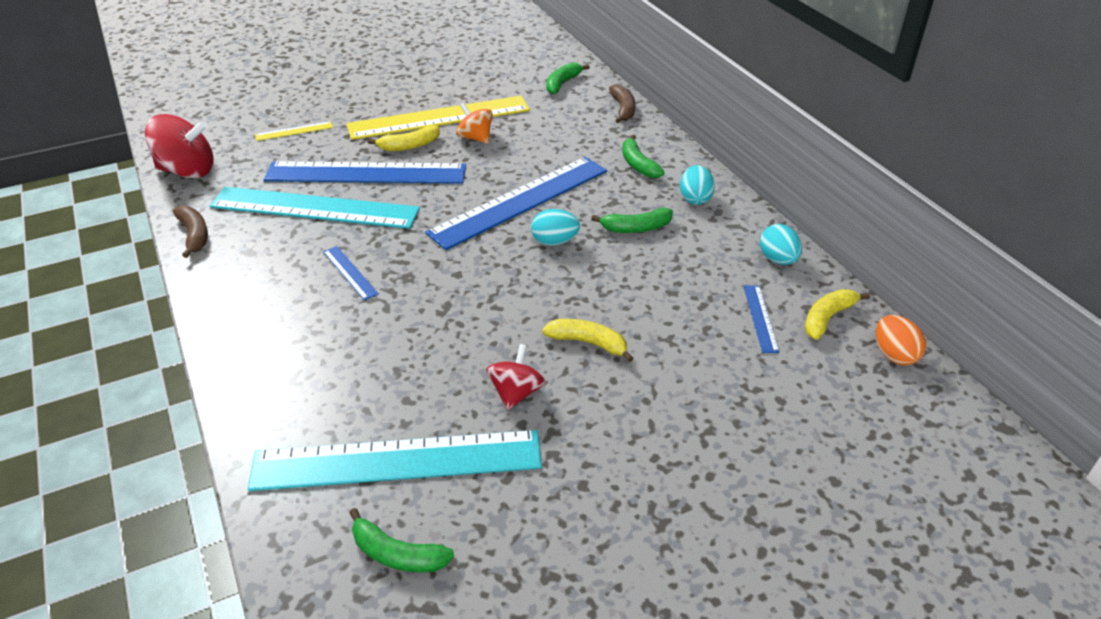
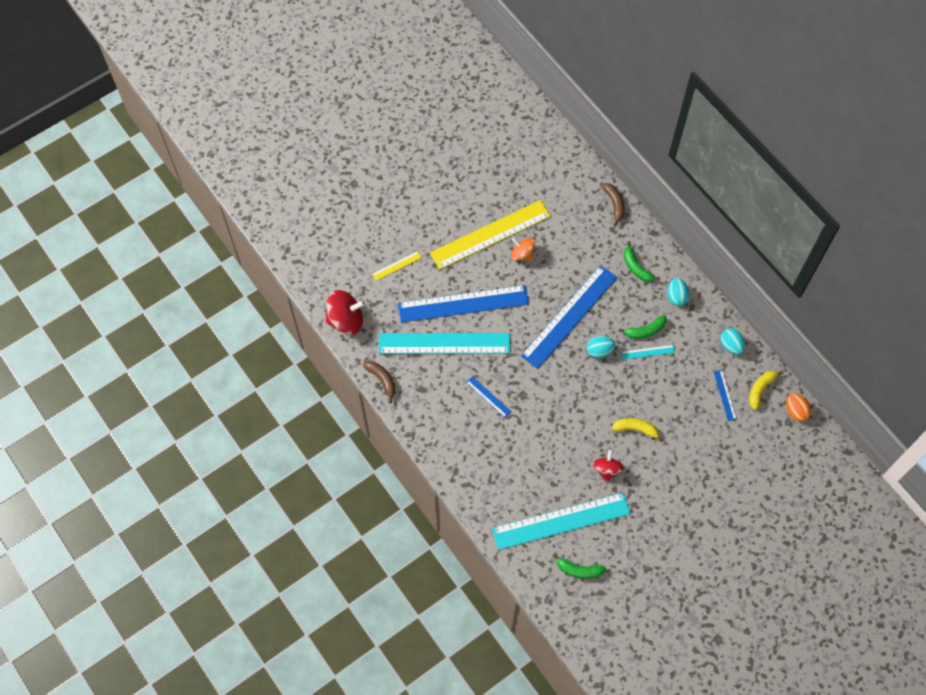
camera: 10 degrees left, 25 degrees up
yellow banana [368,125,440,151] -> none
green banana [546,62,590,94] -> none
none -> turquoise ruler [621,345,675,360]

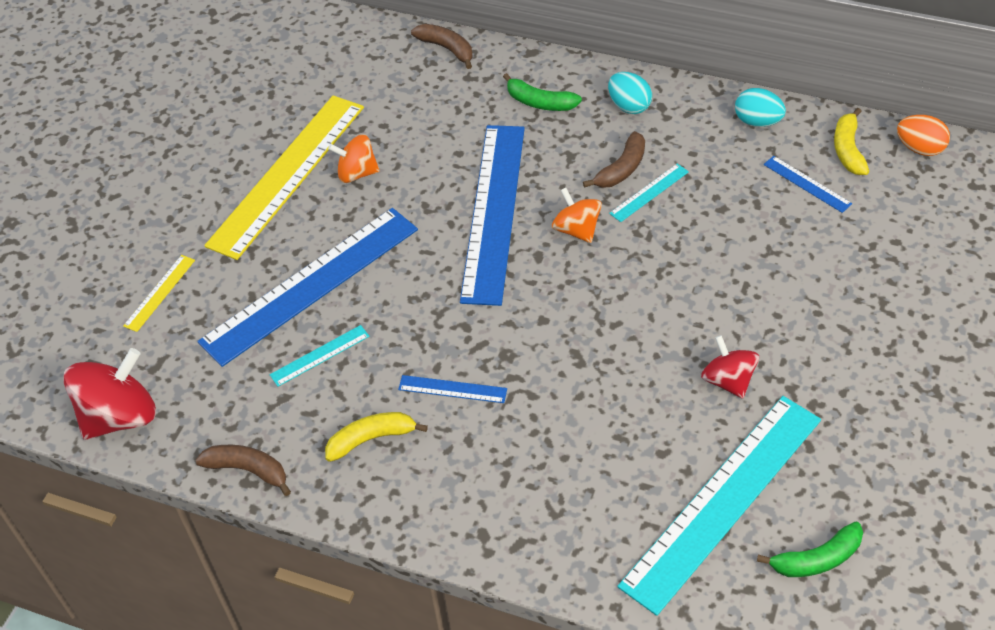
camera: 30 degrees left, 15 degrees down
turquoise ruler [379,333,510,354] -> turquoise ruler [269,325,370,387], size x0.41
turquoise egg [587,336,616,358] -> orange spinning top [552,188,602,243]
yellow banana [612,418,663,442] -> yellow banana moved to [325,412,428,462]
green banana [619,315,667,339] -> brown banana [583,131,645,188]

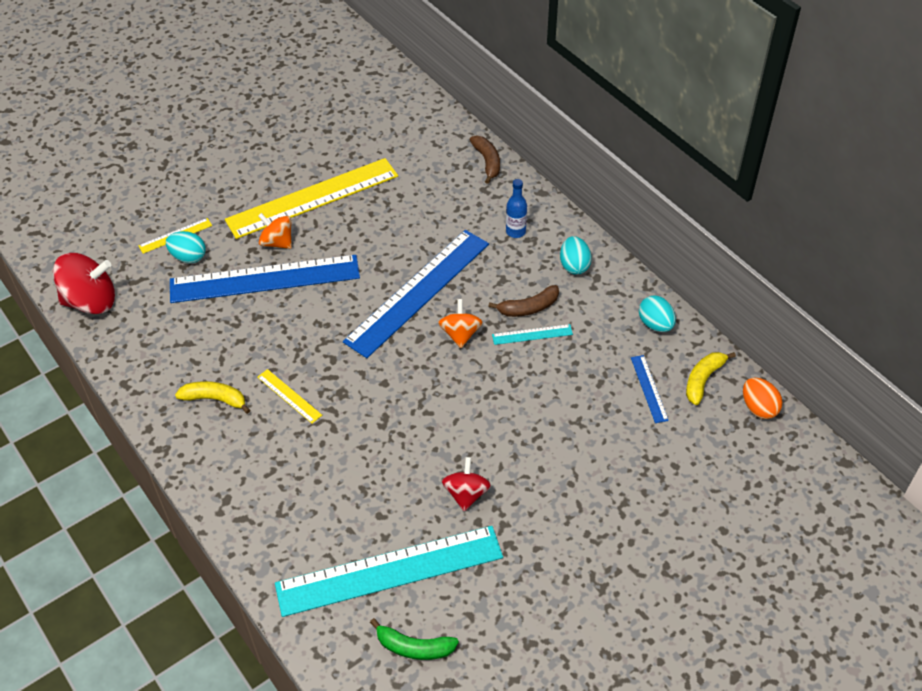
camera: 30 degrees right, 0 degrees up
brown banana [196,445,291,496] -> none
turquoise ruler [269,325,370,387] -> none
orange spinning top [328,134,380,183] -> orange spinning top moved to [258,213,292,249]
blue ruler [398,375,507,403] -> yellow ruler [257,369,322,423]
green banana [503,73,582,111] -> blue bottle [506,179,527,238]
none -> turquoise egg [166,231,206,263]

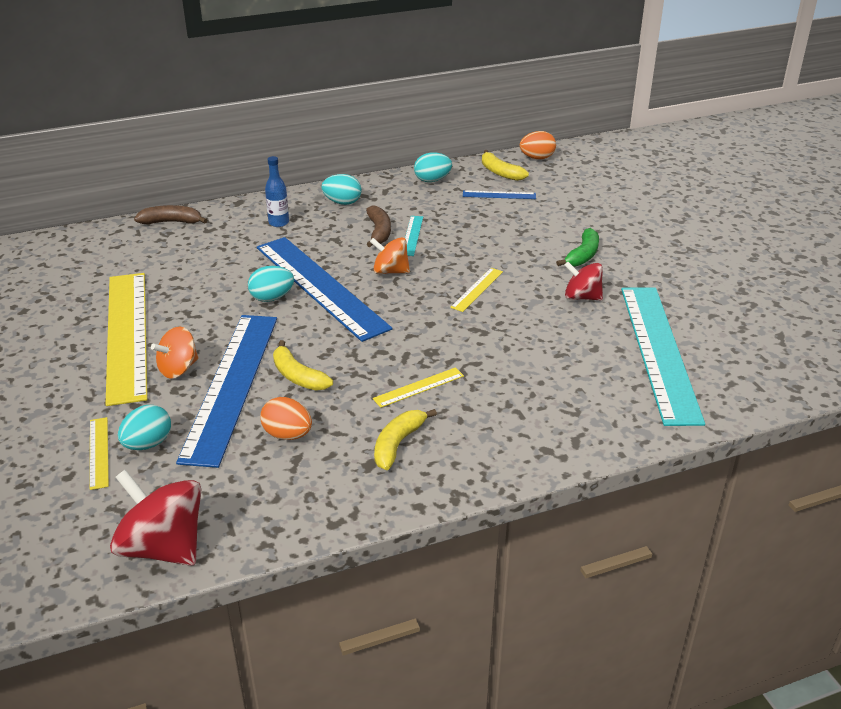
camera: 75 degrees left, 15 degrees down
red spinning top [53,253,115,314] -> red spinning top turned 60 degrees counterclockwise [110,469,201,566]
green banana [370,618,459,660] -> green banana moved to [556,228,599,267]
none -> turquoise egg [248,266,294,302]
none -> orange egg [260,397,312,440]
none -> yellow banana [273,340,333,390]
none -> yellow ruler [450,268,503,312]

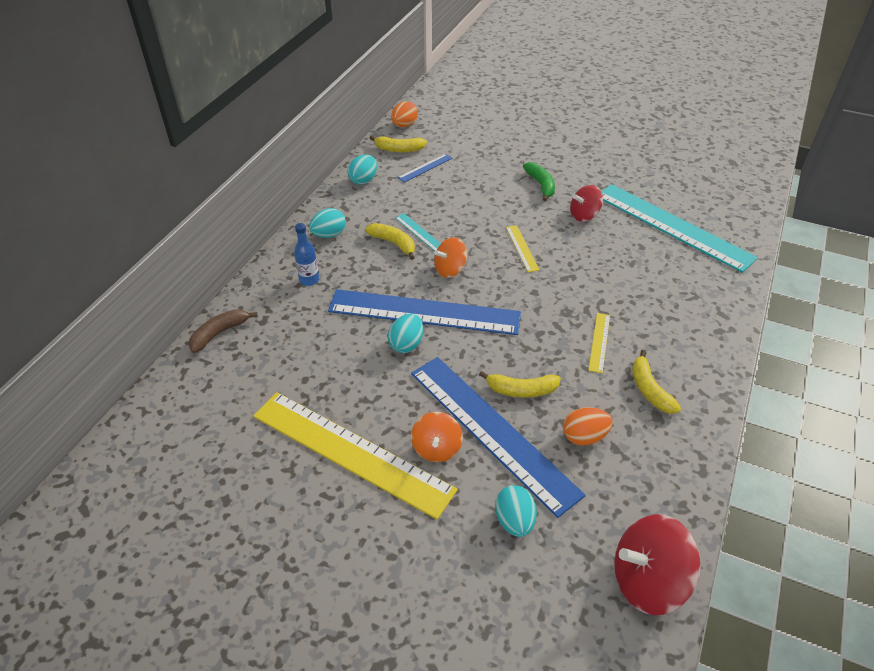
camera: 45 degrees left, 10 degrees up
yellow ruler [90,417,109,490] -> none
brown banana [366,205,391,247] -> yellow banana [365,223,415,260]

